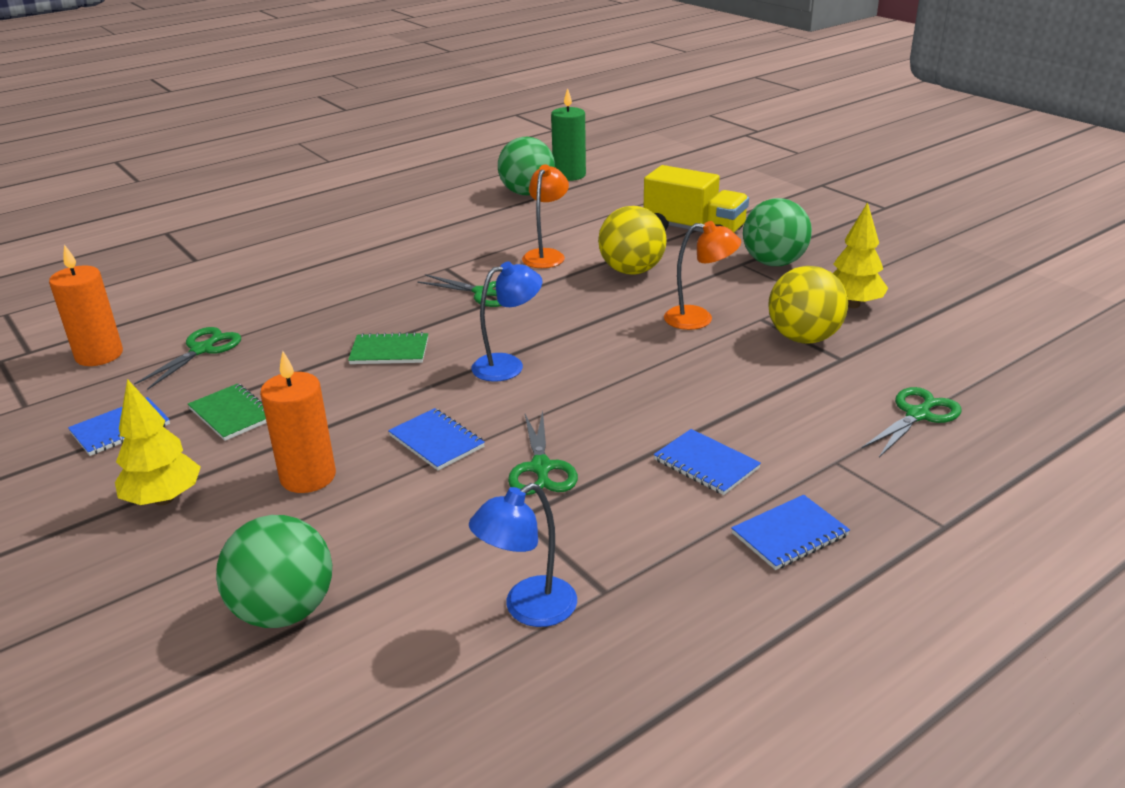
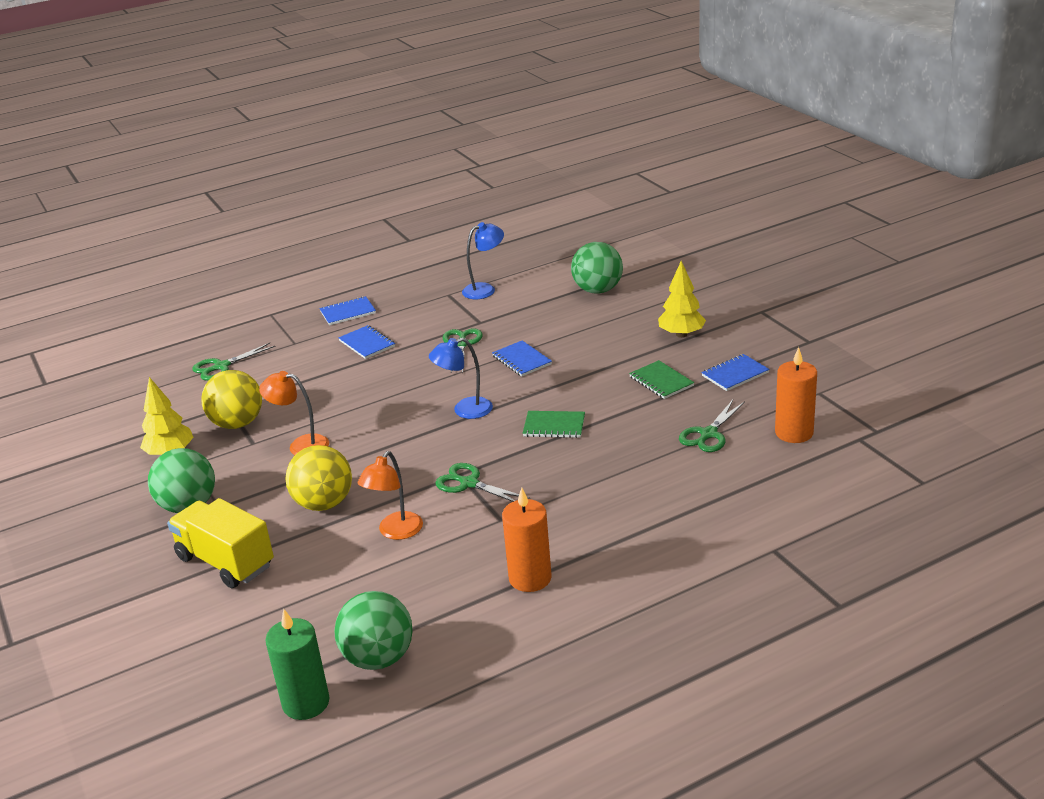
camera: 170 degrees left, 0 degrees up
orange candle [260,351,336,493] -> orange candle moved to [502,488,552,592]

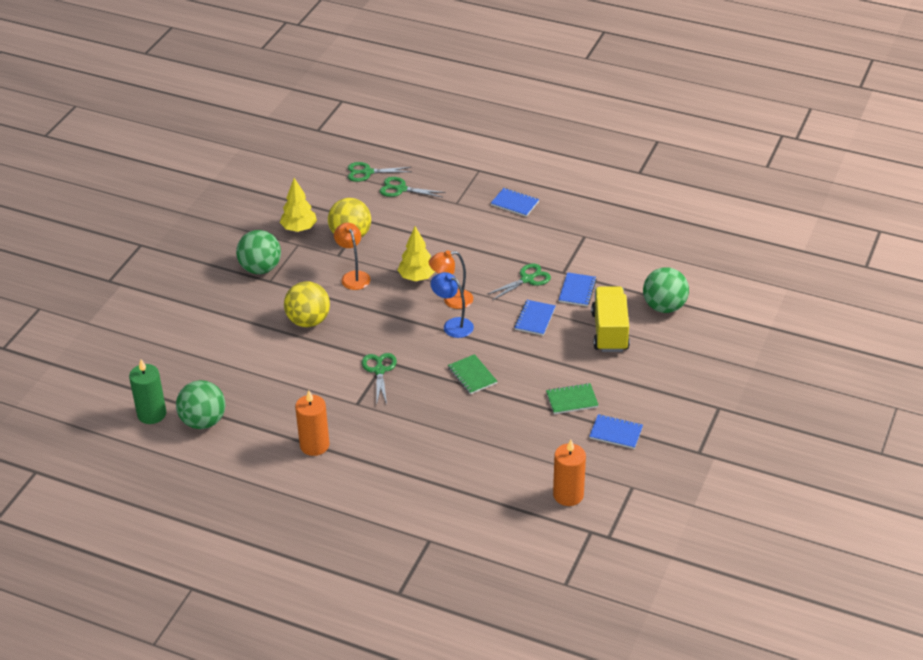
camera: 50 degrees right, 10 degrees up
yellow truck [167,498,274,588] -> yellow truck moved to [591,287,630,352]
blue notebook [338,325,395,359] -> blue notebook moved to [559,272,597,306]
orange lamp [358,451,423,540] -> orange lamp moved to [429,250,473,309]
blue lamp [462,222,504,299] -> none
green notebook [629,360,694,399] -> green notebook turned 60 degrees clockwise [546,383,599,414]
yellow tree [658,261,706,338] -> yellow tree moved to [398,226,435,281]
green scissors [679,400,745,452] -> green scissors moved to [348,162,412,182]

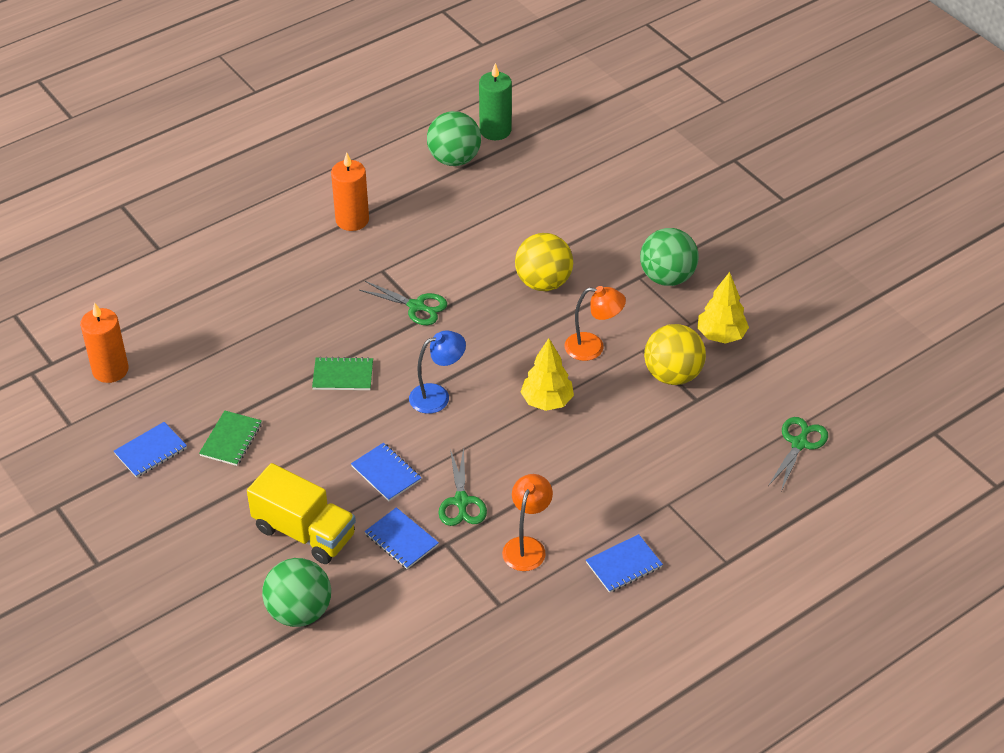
camera: 120 degrees right, 5 degrees up
green scissors [380,177,445,197] -> none
orange lamp [429,250,473,309] -> orange lamp moved to [502,474,553,571]

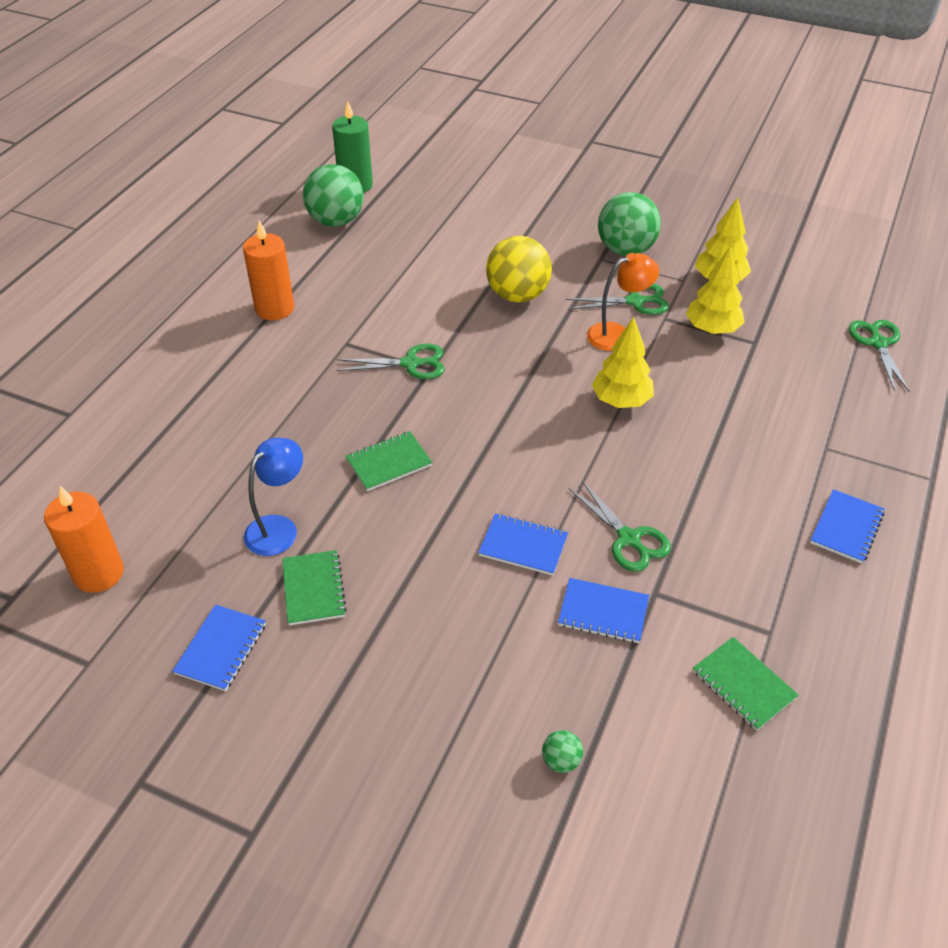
camera: 30 degrees left, 0 degrees up
yellow truck [247,463,356,564] -> none
green ball [262,558,331,627] -> green ball [542,730,583,773], size x0.43
blue lamp [409,330,466,414] -> blue lamp moved to [244,438,303,556]
orange lamp [502,474,553,571] -> none
yellow ball [644,324,706,385] -> yellow tree [686,246,745,334]
none -> green scissors [566,284,669,315]
none -> green notebook [693,637,798,731]

